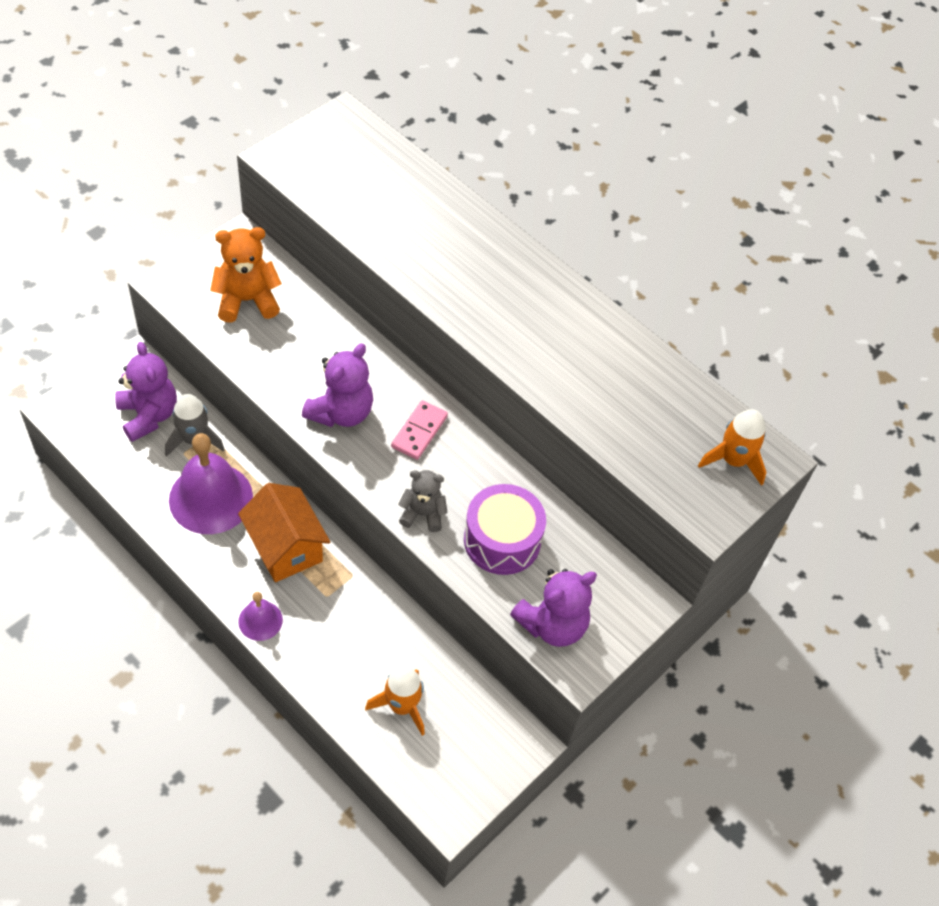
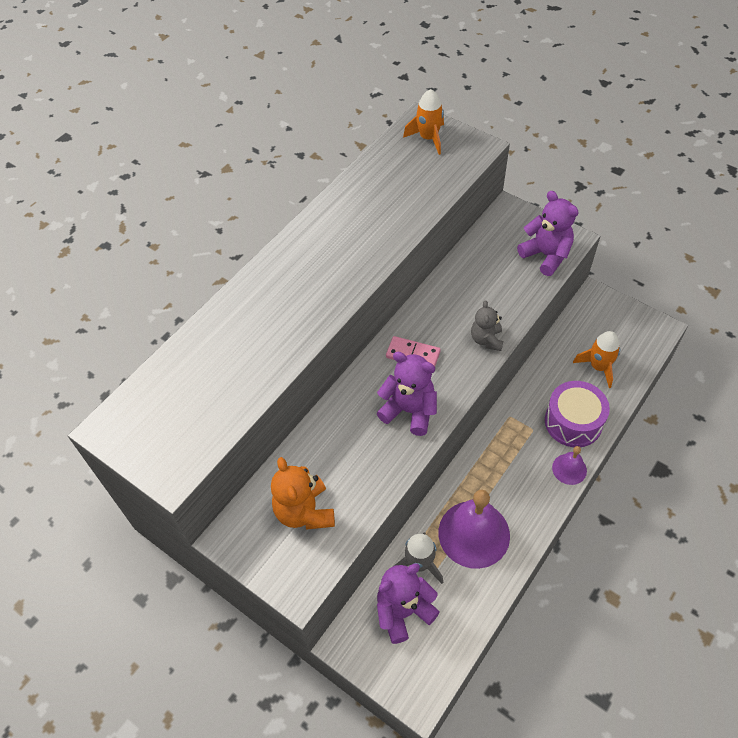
camera: 90 degrees left, 0 degrees up
orange house [238,483,330,582] -> none
purple drum [464,484,546,575] -> purple drum moved to [545,381,610,447]

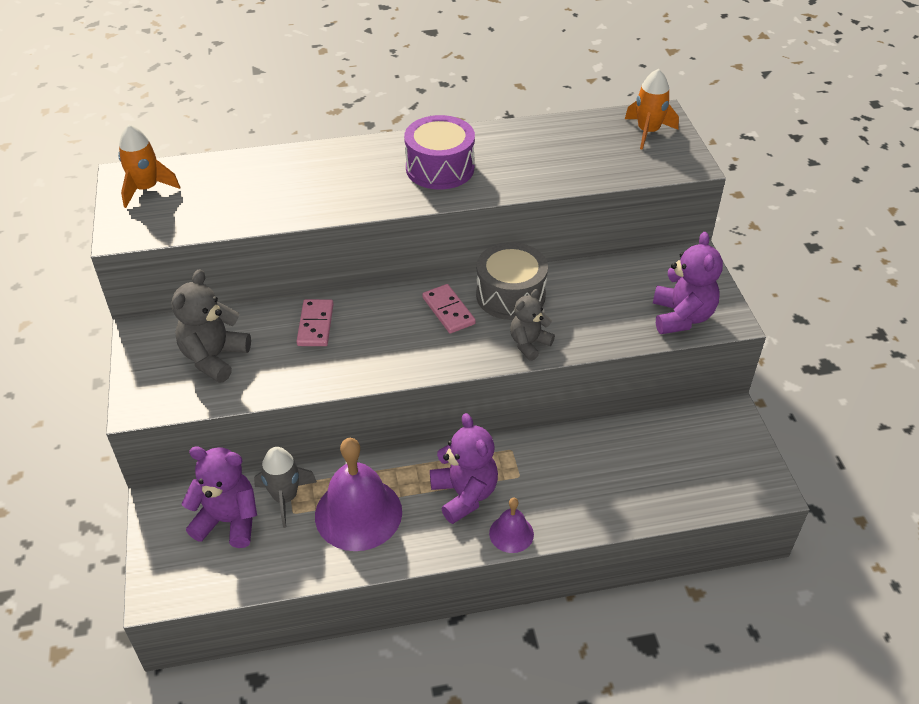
camera: 40 degrees right, 10 degrees down
orange teddy bear [271,457,335,530] -> grey teddy bear [172,269,251,383]
purple teddy bear [377,352,437,436] -> purple teddy bear moved to [430,413,498,524]
purple drum [545,381,610,447] -> purple drum moved to [404,115,475,190]
orange rocket [573,331,620,388] -> orange rocket moved to [118,124,180,208]
none -> pink domino [296,299,334,346]
none -> grey drum [476,242,548,320]

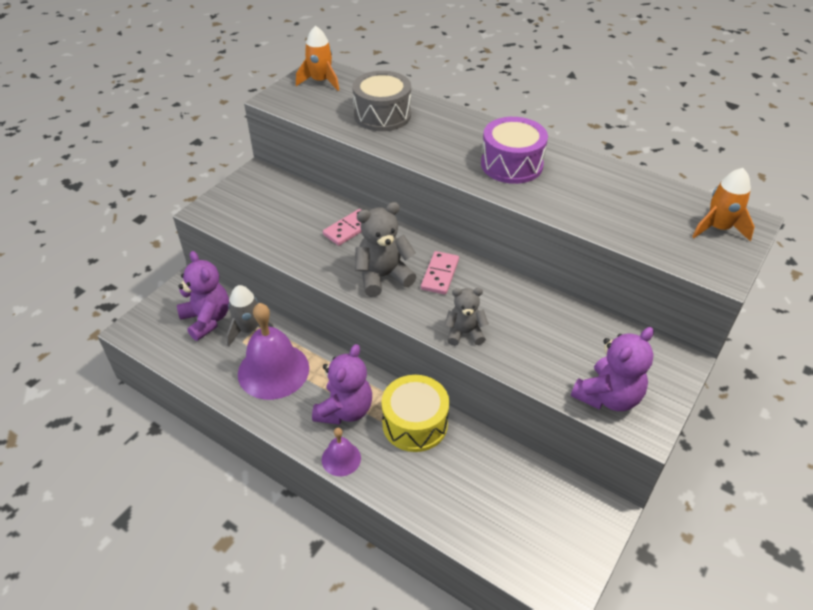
camera: 45 degrees right, 0 degrees up
grey teddy bear [172,269,251,383] -> grey teddy bear moved to [355,202,416,297]
grey drum [476,242,548,320] -> grey drum moved to [352,71,411,131]
none -> yellow drum [381,375,449,452]

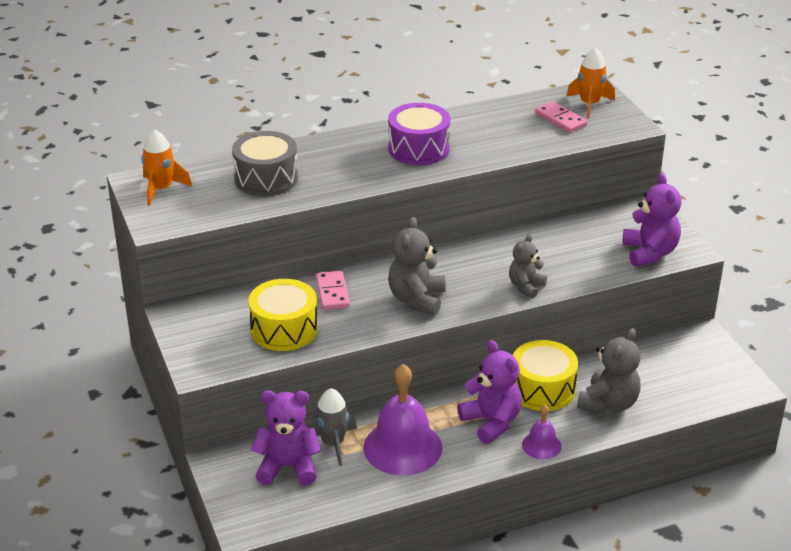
camera: 55 degrees left, 10 degrees down
pink domino [421,251,459,295] -> pink domino moved to [535,101,588,133]
none -> yellow drum [248,279,318,351]
none -> grey teddy bear [577,328,641,414]

